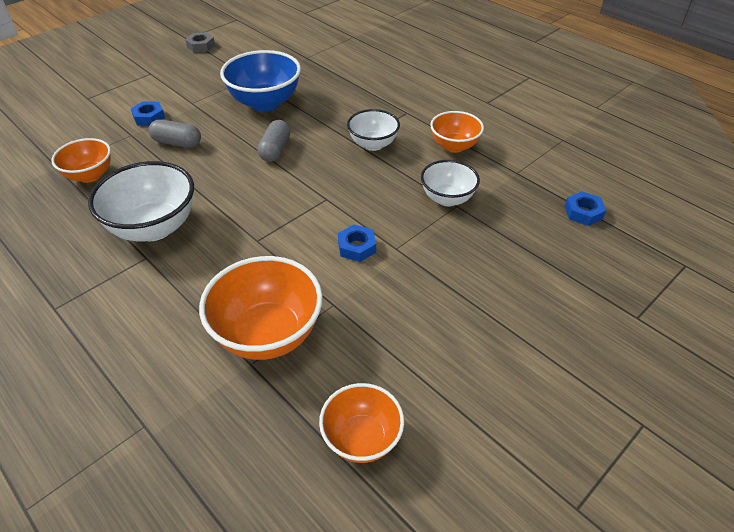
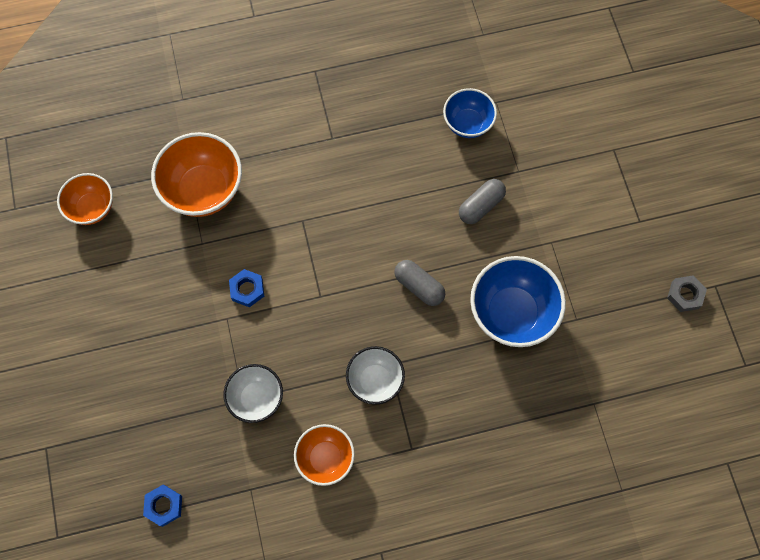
camera: 120 degrees right, 25 degrees up
orange bowl [51,138,111,183] -> blue bowl [443,88,497,138]
white bowl [88,161,194,242] -> none
blue nut [131,101,165,126] -> none

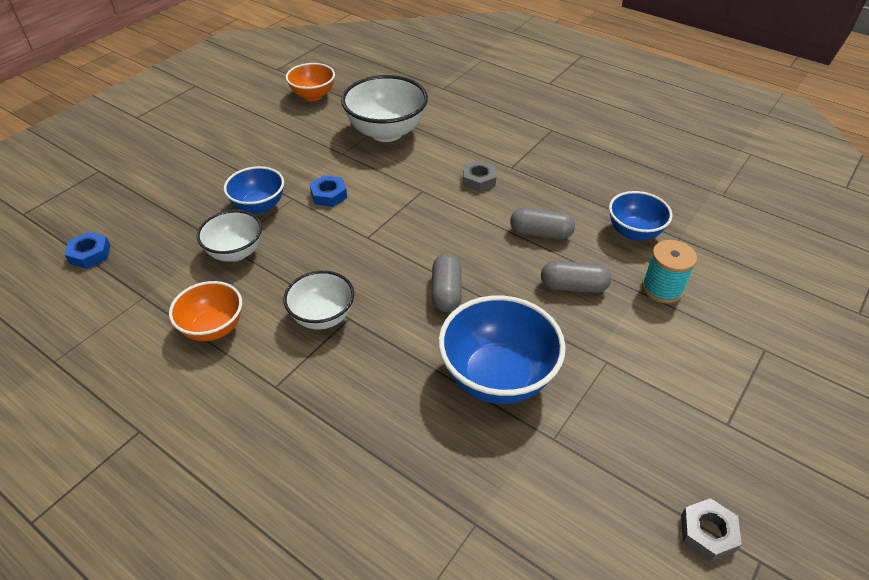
camera: 50 degrees right, 25 degrees down
orange bowl [151,132,242,217] -> white bowl [341,75,428,142]
none -> blue bowl [224,166,284,214]
none -> grey nut [463,160,496,192]
none -> grey capsule [510,208,575,240]
none -> turquoise spool [642,240,697,304]

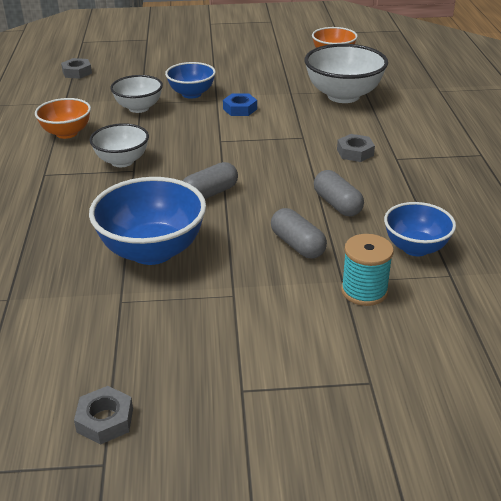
camera: 50 degrees right, 10 degrees down
blue nut [65,232,111,269] -> grey nut [61,58,92,79]

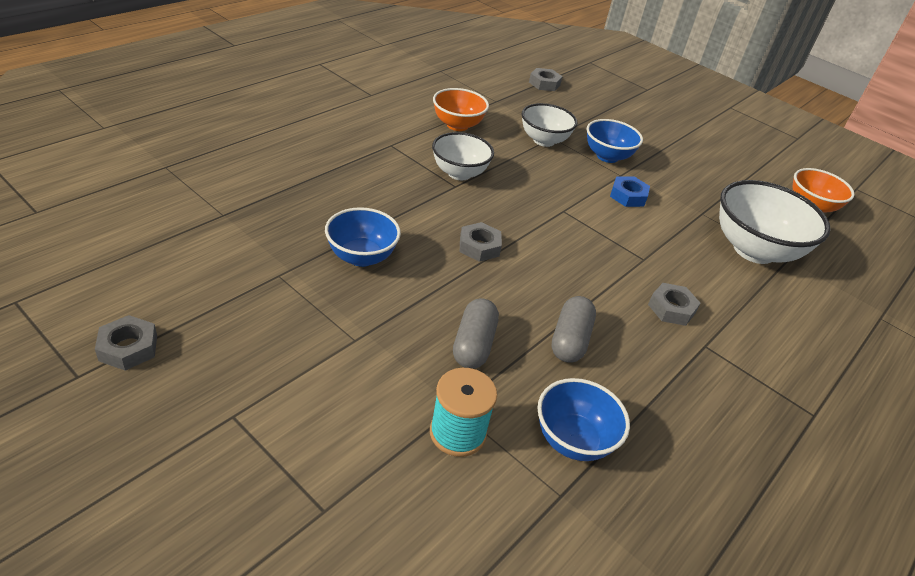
camera: 40 degrees right, 5 degrees up
blue bowl [89,177,206,265] -> blue bowl [325,207,401,267], size x0.62
grey capsule [183,162,238,199] -> grey nut [460,222,502,262]

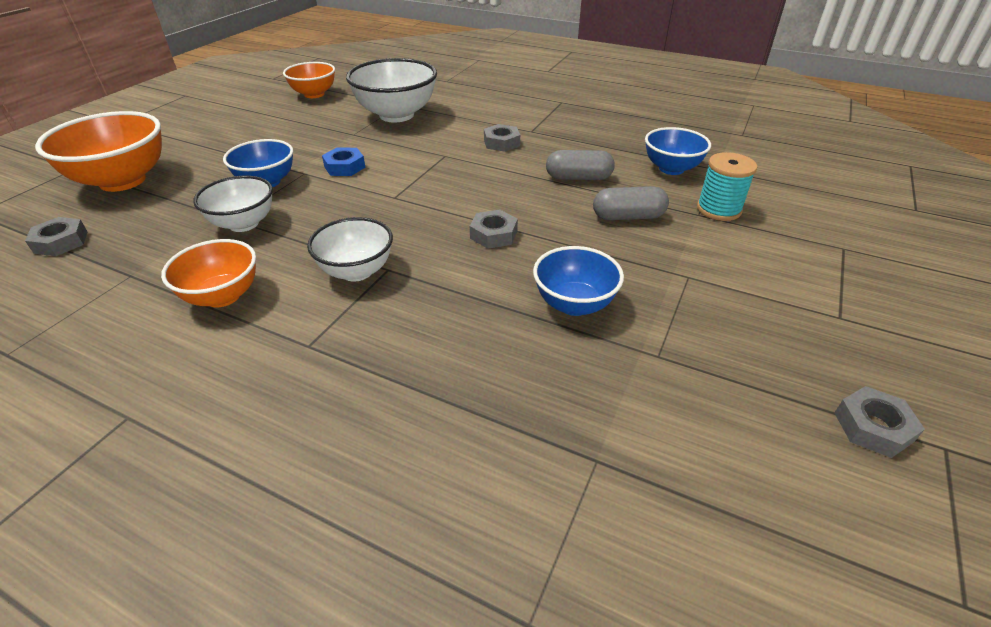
camera: 100 degrees left, 0 degrees up
none -> orange bowl [35,111,162,192]

